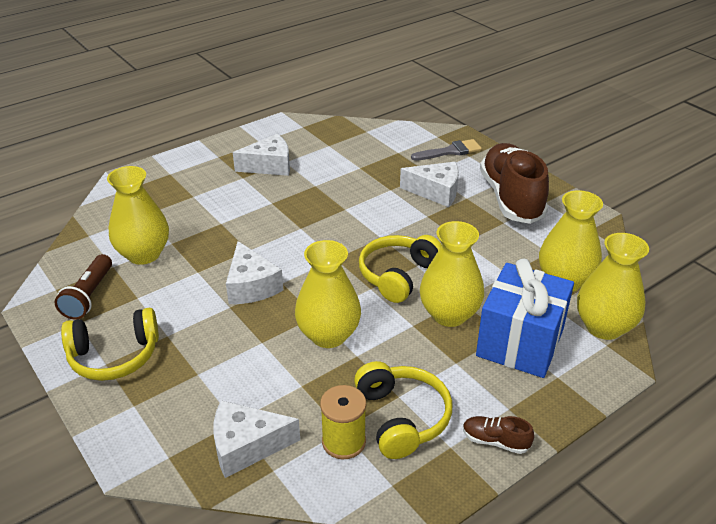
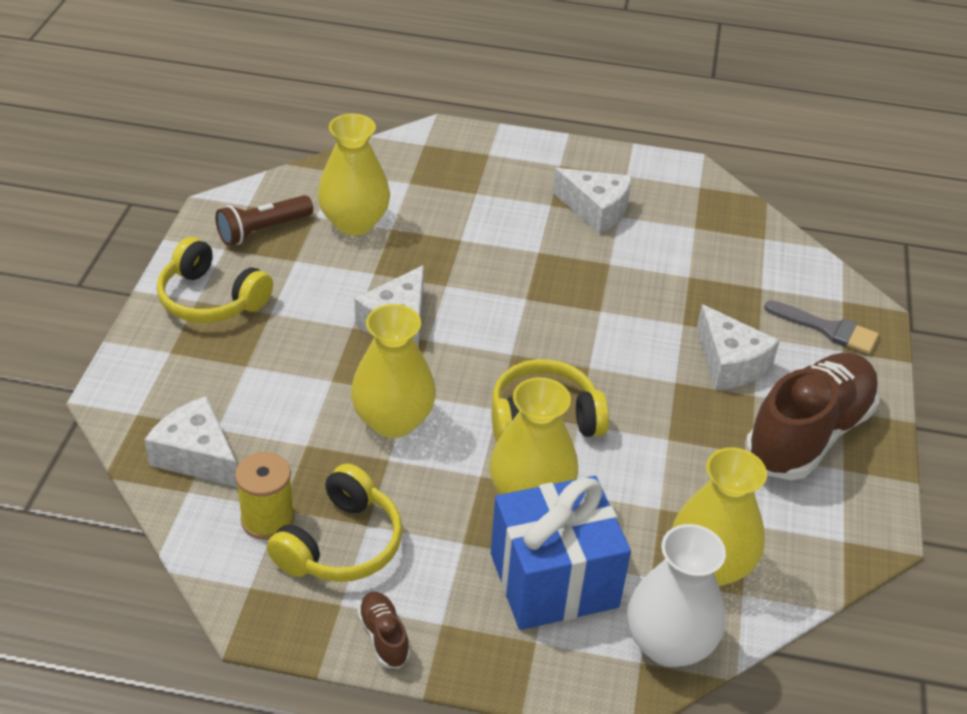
camera: 45 degrees right, 5 degrees up
yellow vase [577,233,649,340] -> white vase [627,524,726,667]

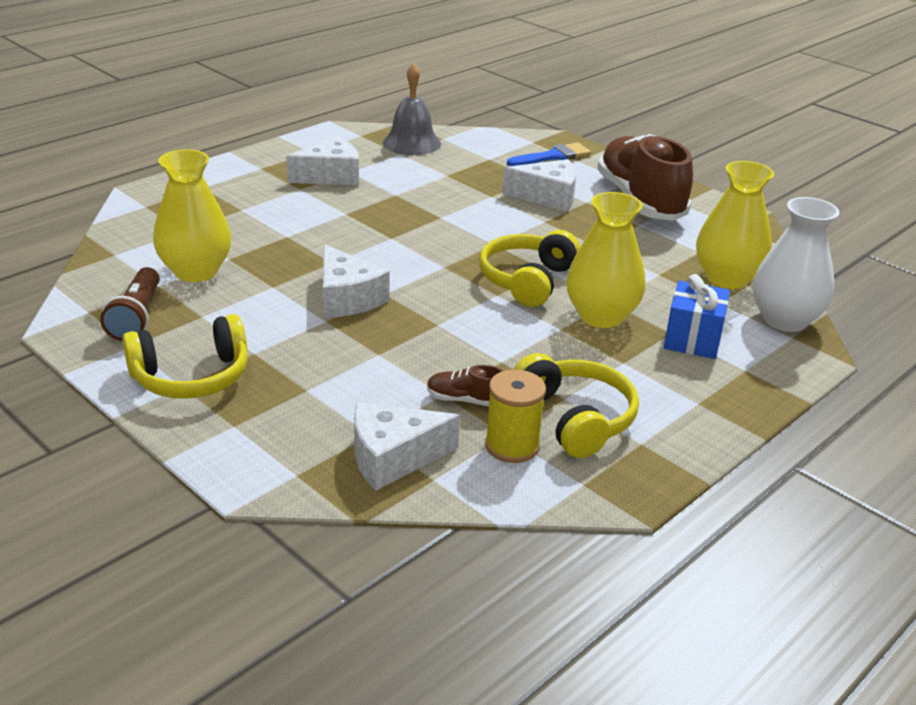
camera: 55 degrees left, 10 degrees down
yellow vase [351,304,436,438] -> none
brown shoe [358,592,410,669] -> brown shoe moved to [427,365,504,406]
blue gift [490,476,631,630] -> blue gift [664,274,730,359], size x0.61
grey brush [764,300,879,354] -> blue brush [507,143,591,166]
none -> grey bell [383,63,441,155]

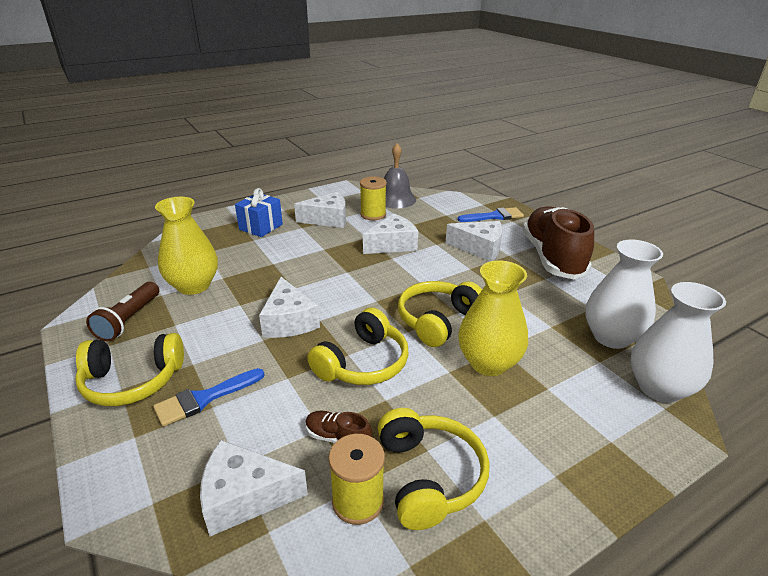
camera: 15 degrees right, 0 degrees up
blue gift [664,274,730,359] -> blue gift moved to [235,188,283,237]
yellow vase [696,161,774,289] -> white vase [585,239,663,349]
none -> blue brush [153,368,264,427]
none -> yellow headphones [307,308,409,385]
none -> yellow spool [360,177,387,220]
none -> white cheese [363,213,418,254]

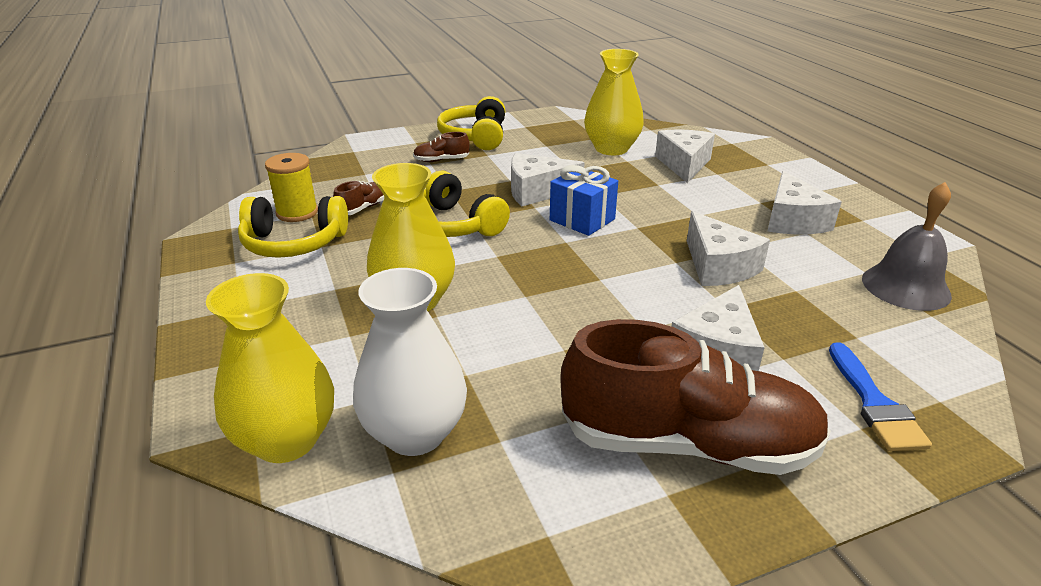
camera: 100 degrees right, 0 degrees up
brown flashlight [86,282,159,341] -> none
blue brush [153,368,264,427] -> brown shoe [413,132,470,162]
white cheese [200,440,308,536] -> white cheese moved to [655,129,715,183]
blue gift [235,188,283,237] -> blue gift moved to [550,165,618,236]
yellow spool [360,177,387,220] -> none
yellow headphones [398,281,482,347] -> none
white vase [631,282,726,403] -> yellow vase [206,273,334,463]

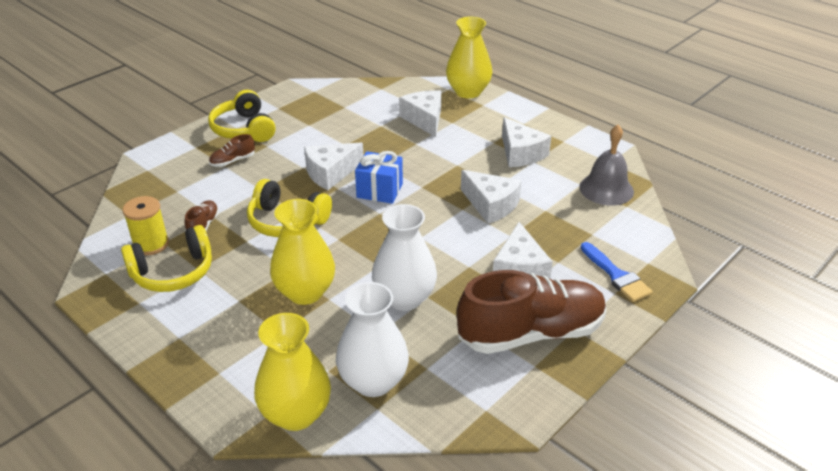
camera: 25 degrees left, 5 degrees up
yellow vase [584,49,644,155] -> yellow vase moved to [446,17,492,98]
none -> white vase [372,204,437,311]

